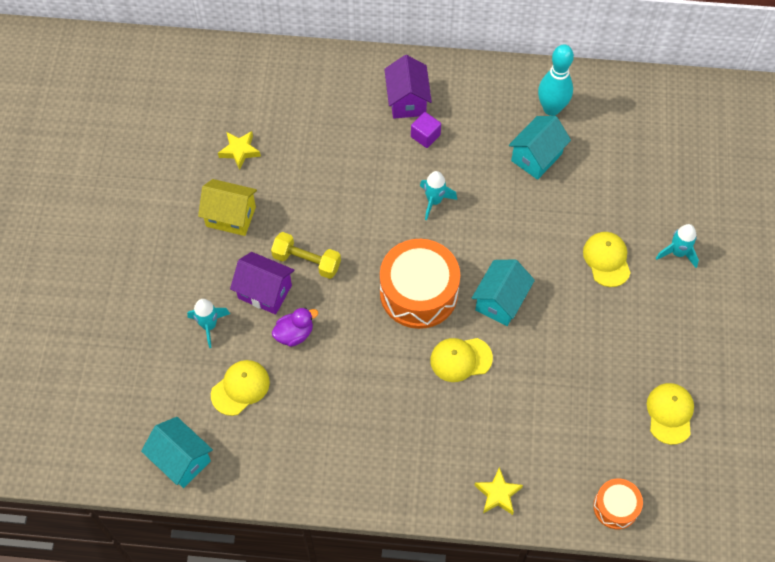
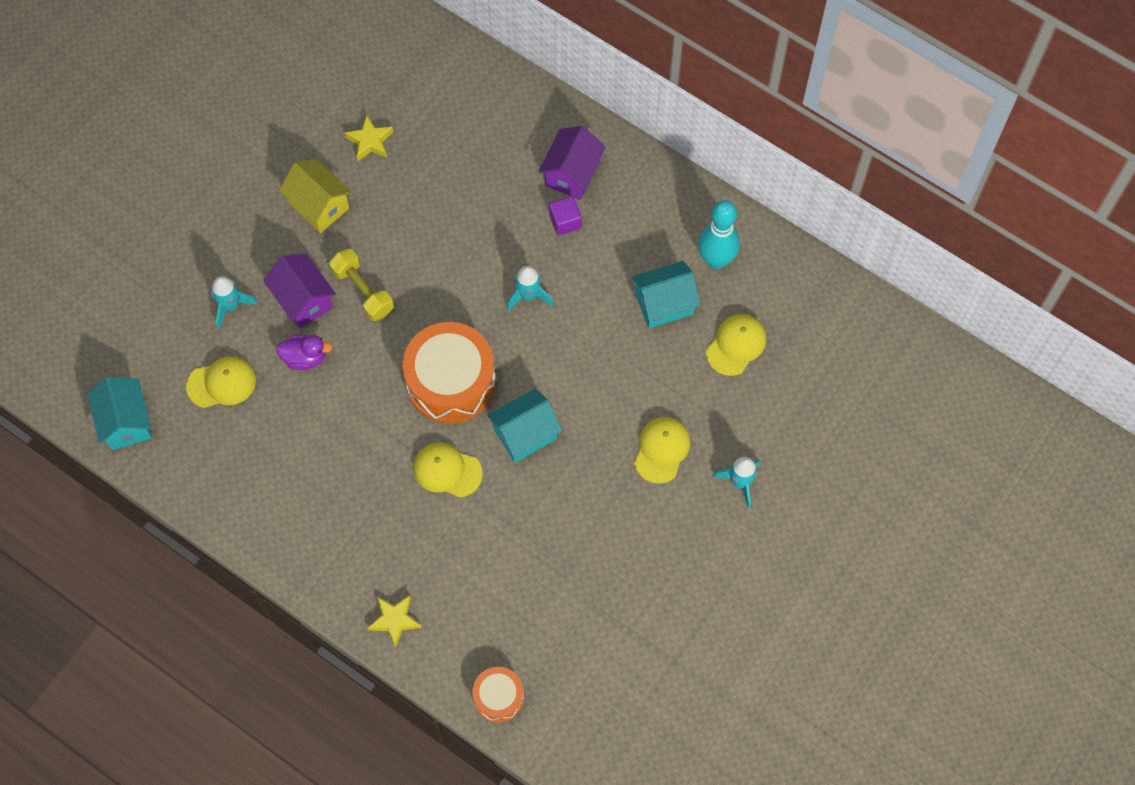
camera: 30 degrees right, 5 degrees up
yellow cap [647,383,694,445] -> yellow cap moved to [706,314,766,376]

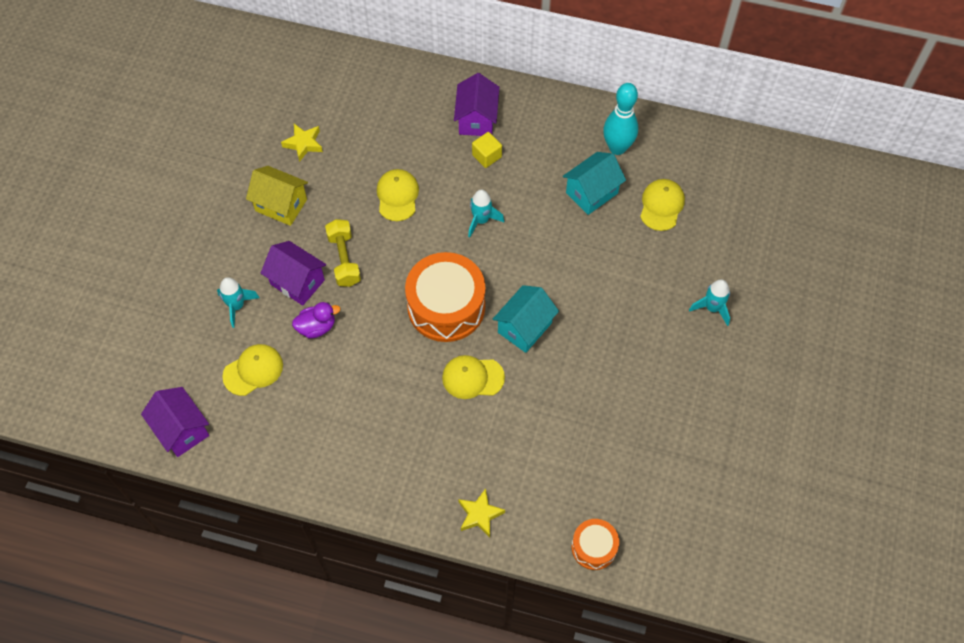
camera: 20 degrees left, 5 degrees down
turquoise house [87,377,152,450] -> purple house [141,387,209,457]
yellow dumbbell [329,248,394,321] -> yellow dumbbell turned 45 degrees clockwise [325,219,361,287]
purple cube [549,196,582,236] -> yellow cube [472,132,502,168]
yellow cap [634,417,690,484] -> yellow cap moved to [377,169,419,221]

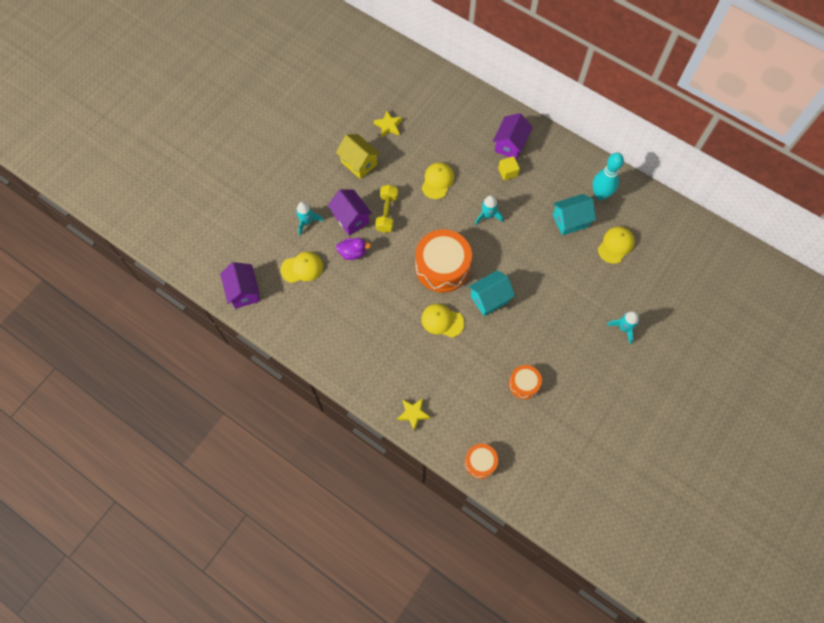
camera: 20 degrees right, 5 degrees up
none -> orange drum [509,365,542,399]

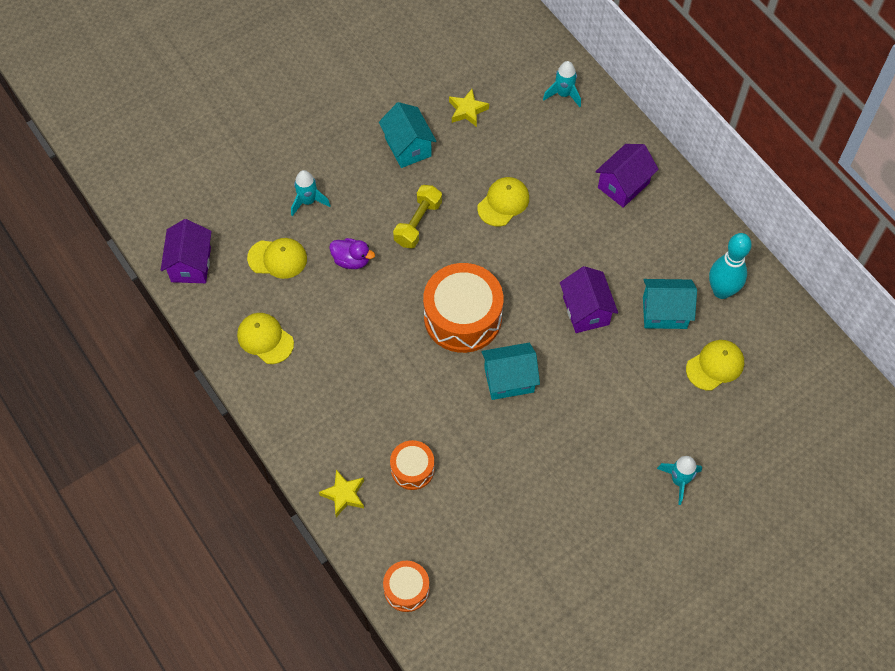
camera: 20 degrees right, 5 degrees down
purple house [328,189,372,235] -> purple house moved to [560,266,618,333]
yellow house [336,134,380,179] -> turquoise house [379,102,436,168]
yellow cap [421,304,465,338] -> yellow cap moved to [237,313,294,364]
turquoise rocket [475,195,503,225] -> turquoise rocket moved to [543,61,581,107]
yellow cube [498,156,520,181] -> none
orange drum [509,365,542,399] -> orange drum moved to [390,440,435,490]

